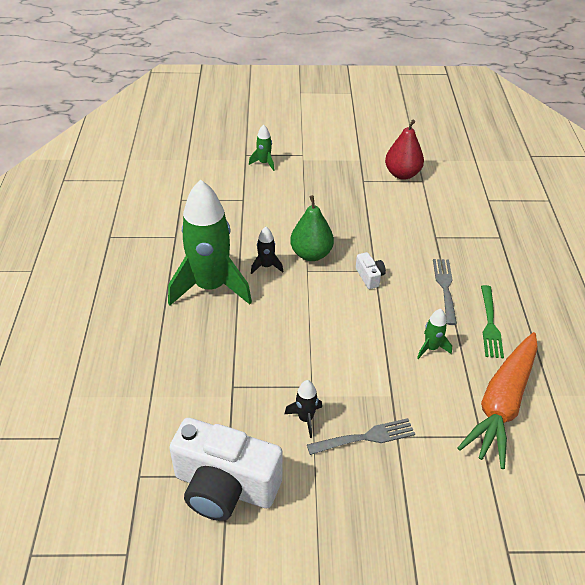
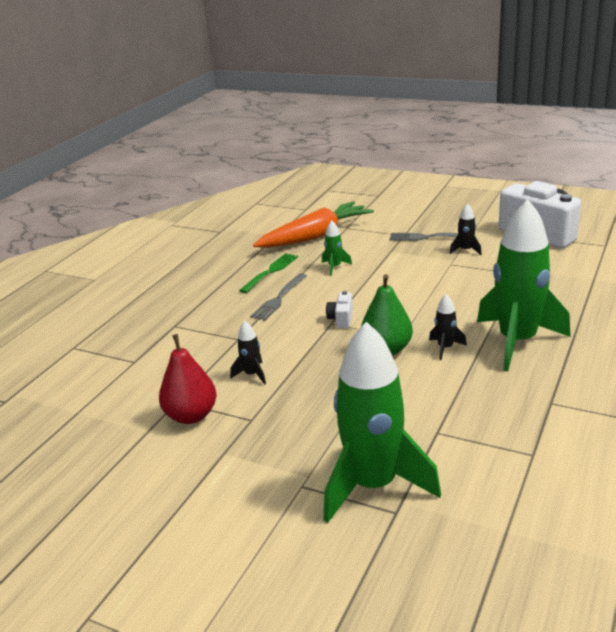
camera: 150 degrees left, 15 degrees down
green rocket [249,125,275,171] -> green rocket [323,322,441,523], size x2.44
none -> black rocket [230,321,266,385]

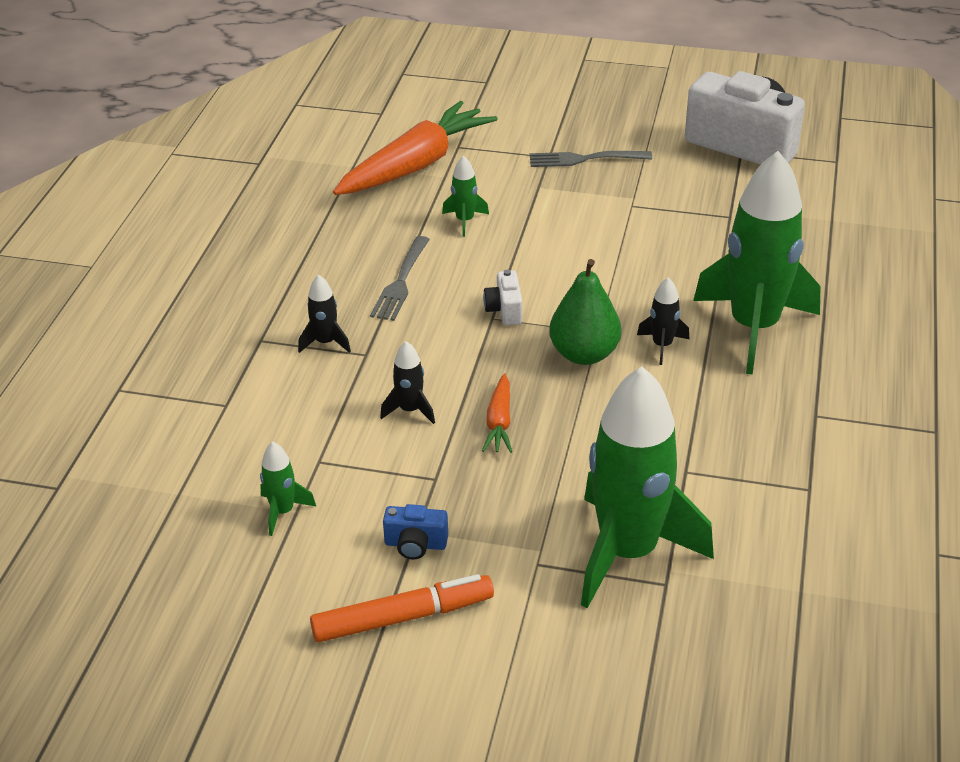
camera: 15 degrees left, 10 degrees up
red pear [159,334,217,424] -> none
green fork [239,253,298,293] -> none
black rocket [449,203,482,255] -> black rocket moved to [298,274,351,353]
none -> green rocket [260,442,316,536]
none -> orange marker [310,574,494,642]
none -> blue camera [383,504,448,559]
none -> orange carrot [482,374,512,453]

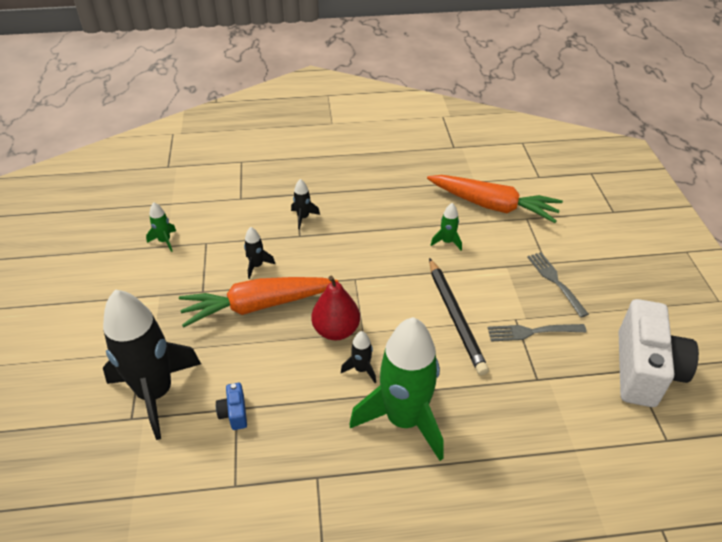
camera: 70 degrees right, 5 degrees up
orange marker [310,574,494,642] -> none
grey fork [370,236,430,321] -> grey fork moved to [488,324,587,342]
blue camera [383,504,448,559] -> blue camera moved to [216,383,247,430]
orange carrot [482,374,512,453] -> orange carrot [179,277,338,327], size x2.19
white camera [483,270,522,325] -> none
green pear [549,259,621,365] -> red pear [311,276,360,340]
green rocket [581,366,714,608] -> black rocket [103,289,201,440]
none -> black pencil [429,258,489,375]

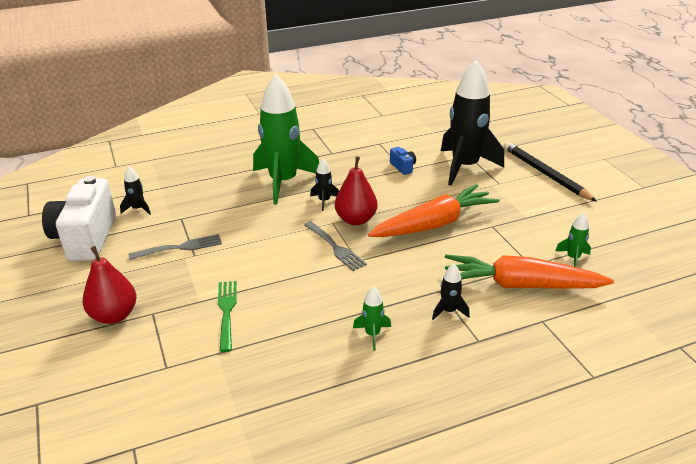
camera: 165 degrees right, 10 degrees down
black rocket [244,227,275,279] -> black rocket moved to [120,166,151,215]
orange carrot [427,175,563,223] -> orange carrot moved to [445,255,614,289]
black pencil [429,258,489,375] -> black pencil moved to [504,142,597,202]
green rocket [431,203,462,251] -> green rocket moved to [353,286,391,351]
grey fork [527,252,589,318] -> grey fork moved to [304,221,367,271]
none -> red pear [83,246,137,324]
none -> green fork [218,281,237,352]

